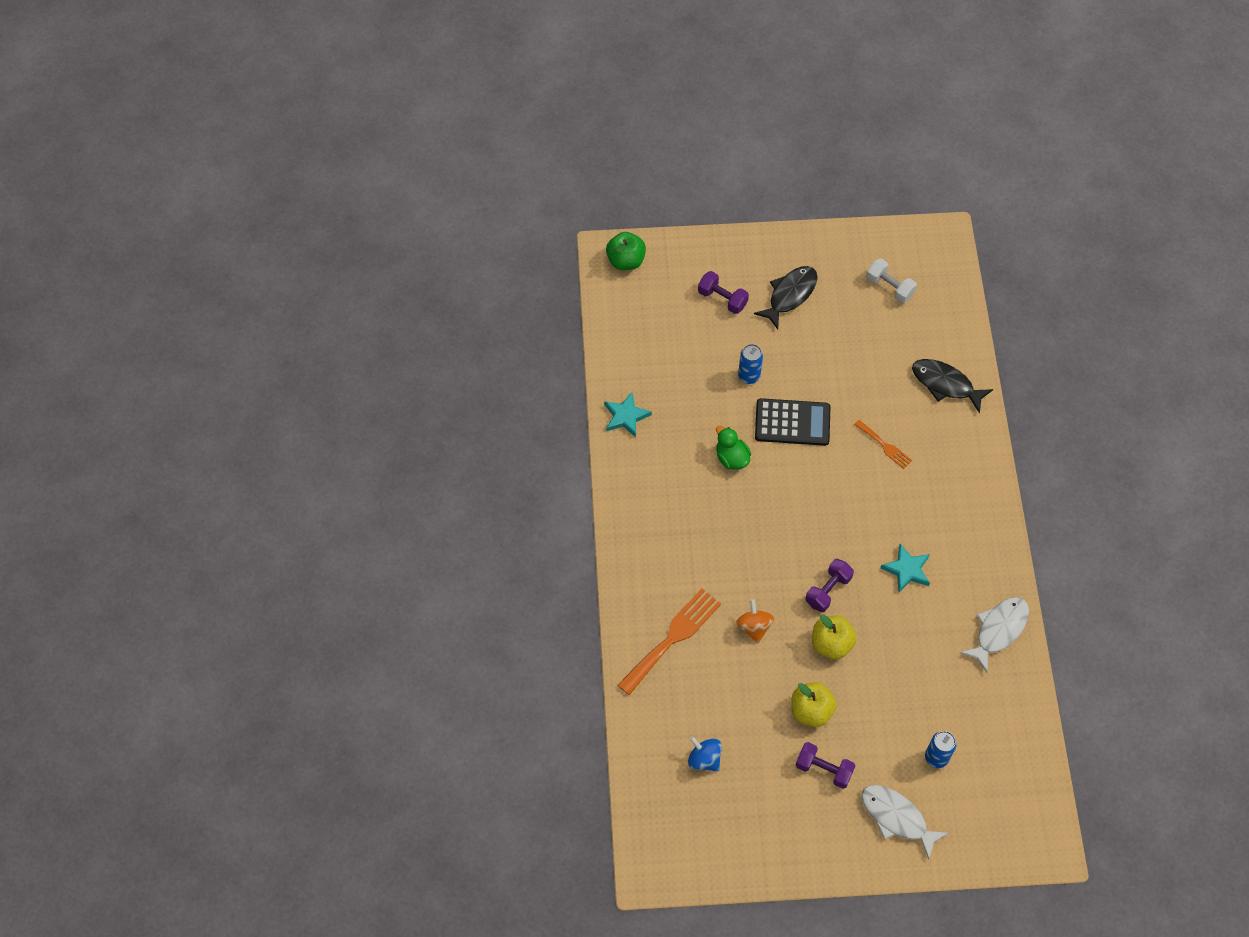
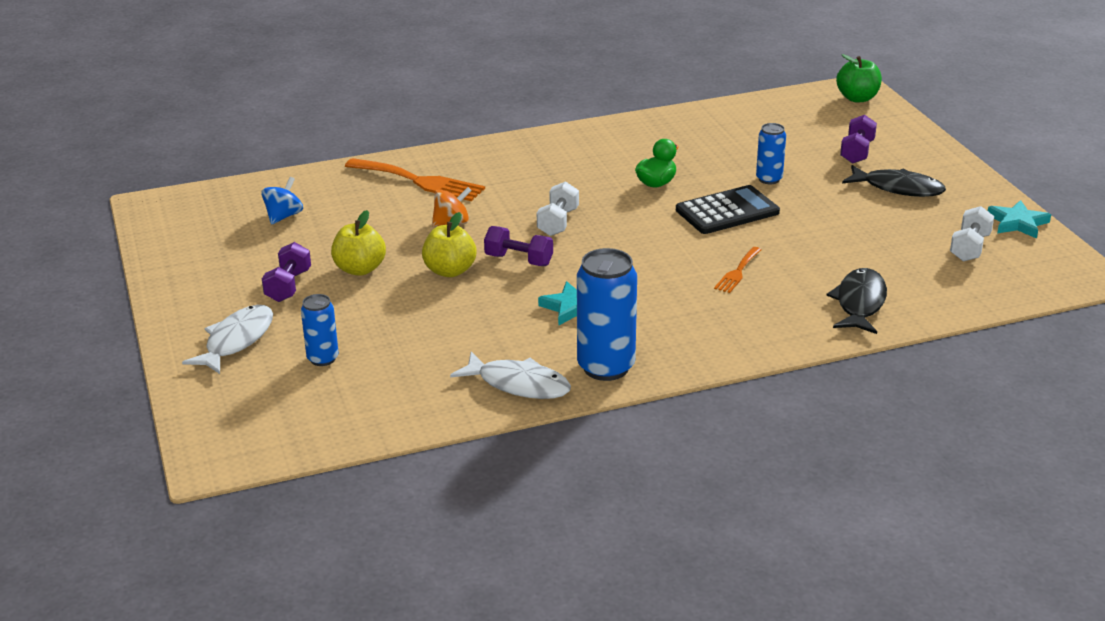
camera: 75 degrees right, 30 degrees down
turquoise star [604,392,652,437] -> turquoise star moved to [988,200,1051,238]
black calculator [755,398,830,446] -> black calculator turned 105 degrees counterclockwise [676,185,780,234]
none -> white dumbbell [537,181,579,236]
none -> blue can [577,248,637,381]

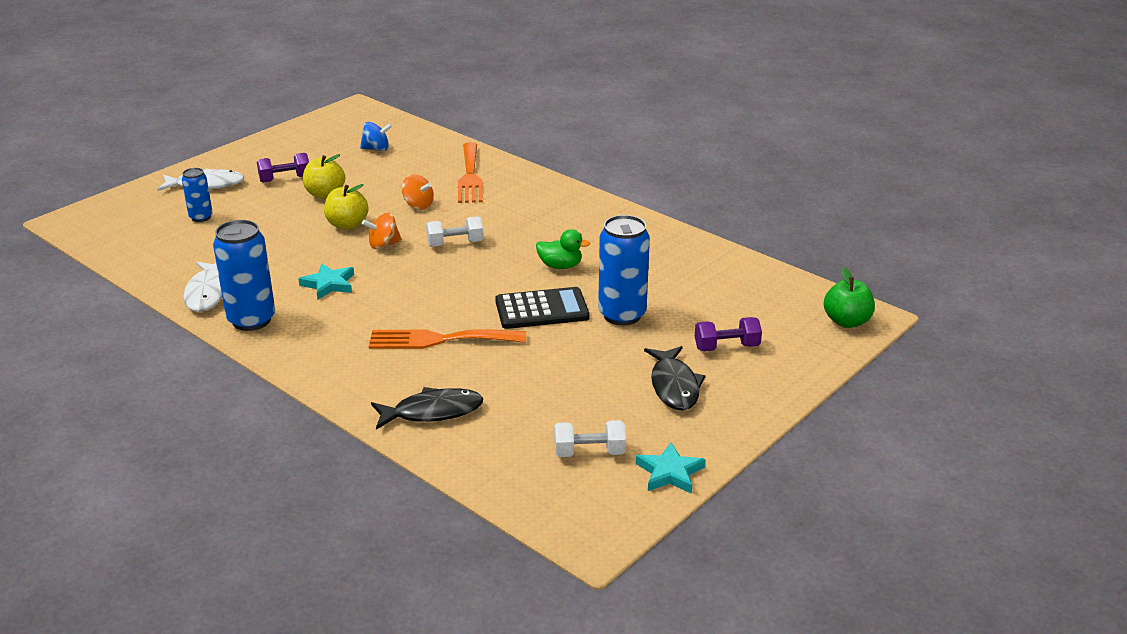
camera: 60 degrees right, 0 degrees up
purple dumbbell [484,226,553,266] -> orange spinning top [362,213,402,249]
black calculator [676,185,780,234] -> black calculator turned 45 degrees counterclockwise [495,287,590,329]
orange fork [714,247,762,293] -> orange fork [369,329,526,349], size x1.87
blue can [756,123,786,184] -> blue can [598,215,650,326], size x1.79

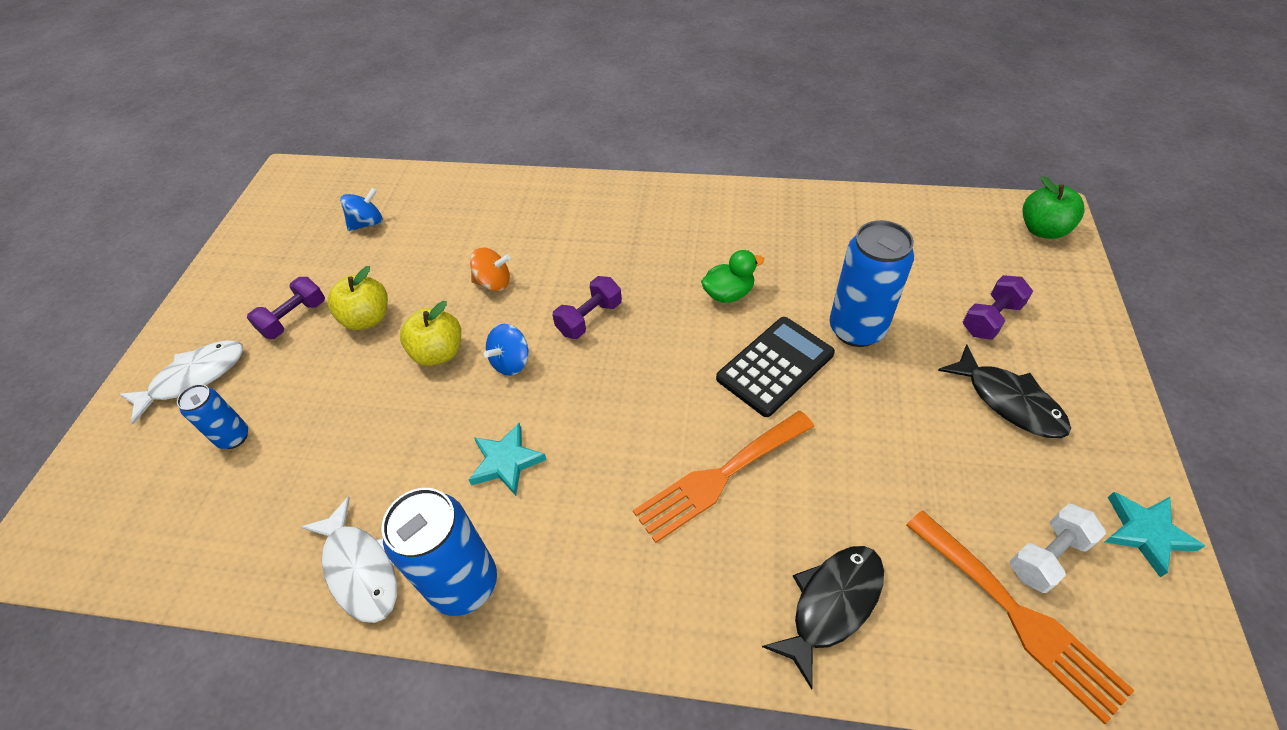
camera: 30 degrees left, 20 degrees up
orange spinning top [362,213,402,249] -> blue spinning top [484,324,528,376]
white dumbbell [426,216,484,247] -> purple dumbbell [552,276,622,339]
orange fork [458,142,483,203] -> orange fork moved to [906,510,1135,724]

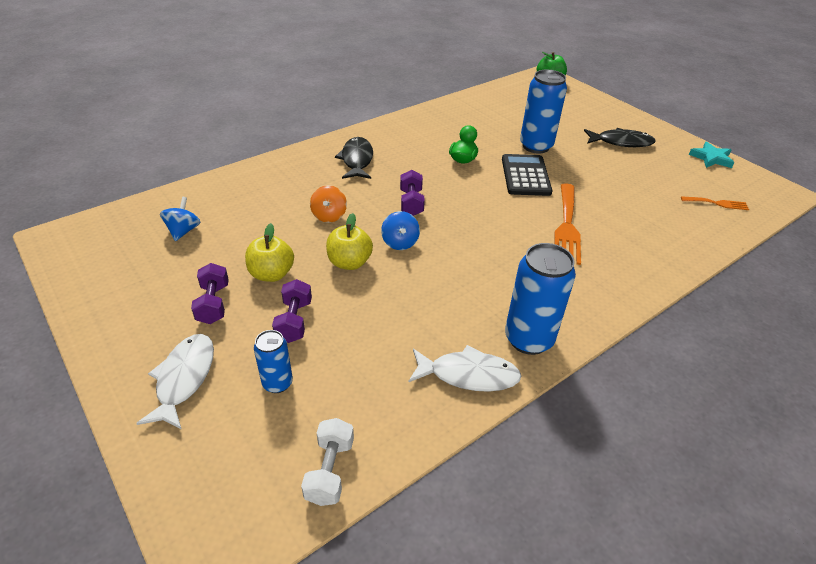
camera: 50 degrees left, 10 degrees down
turquoise star [468,423,547,496] -> none
orange spinning top [470,247,511,291] -> orange spinning top turned 135 degrees clockwise [310,185,347,223]
black fish [762,546,884,690] -> black fish moved to [335,137,373,179]
orange fork [906,510,1135,724] -> orange fork [681,196,749,210], size x0.53
purple dumbbell [963,275,1033,340] -> purple dumbbell moved to [272,279,312,343]
white dumbbell [1010,504,1106,593] -> white dumbbell moved to [301,418,354,506]

